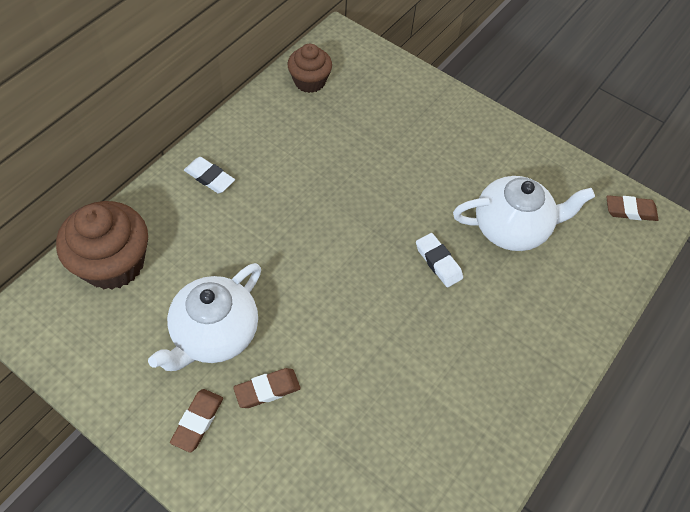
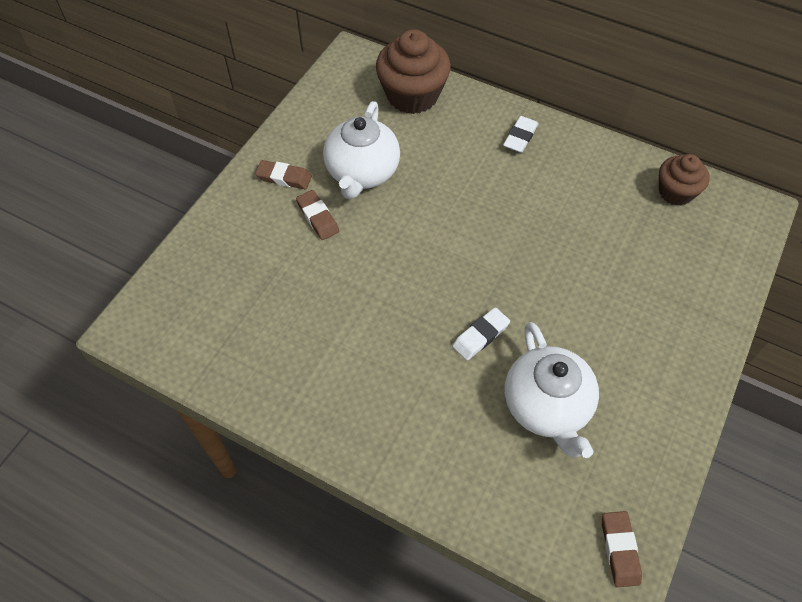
camera: 85 degrees right, 0 degrees up
white teapot [148,263,261,371] -> white teapot turned 105 degrees counterclockwise [323,101,400,199]

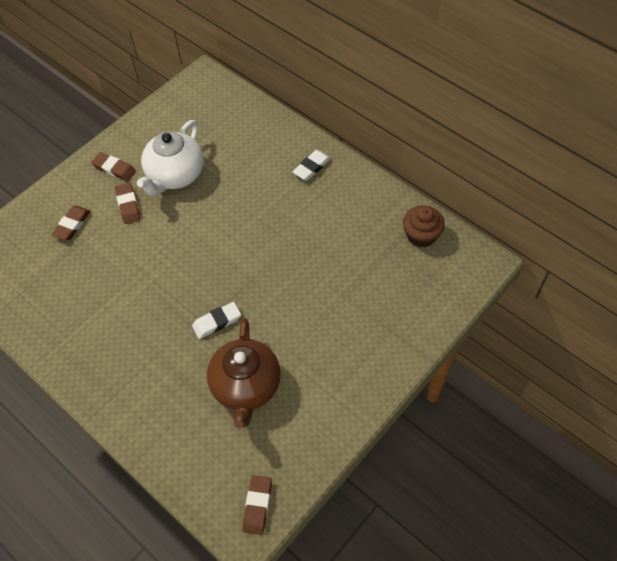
camera: 15 degrees right, 0 degrees up
brown cupcake [376,29,451,114] -> none
white teapot [505,322,599,458] -> brown teapot [207,318,281,428]
none -> brown eraser [52,206,90,240]

